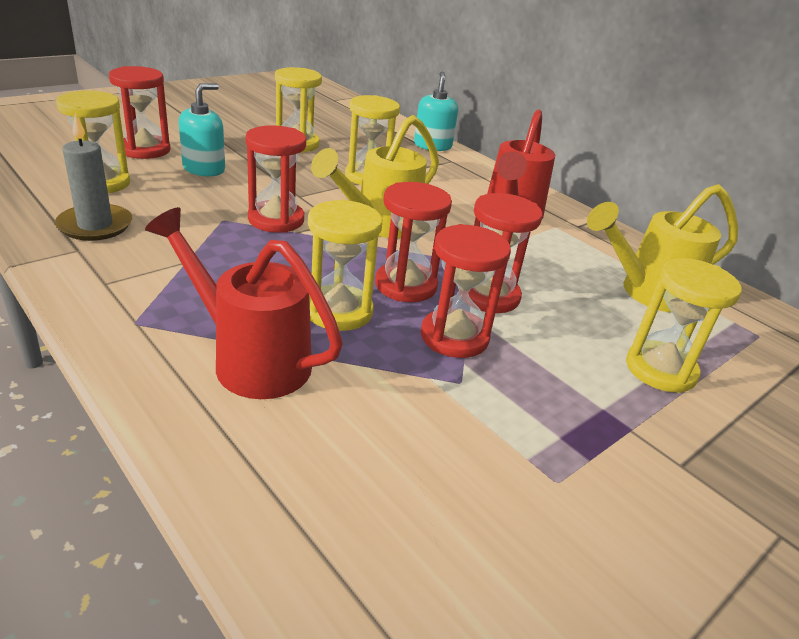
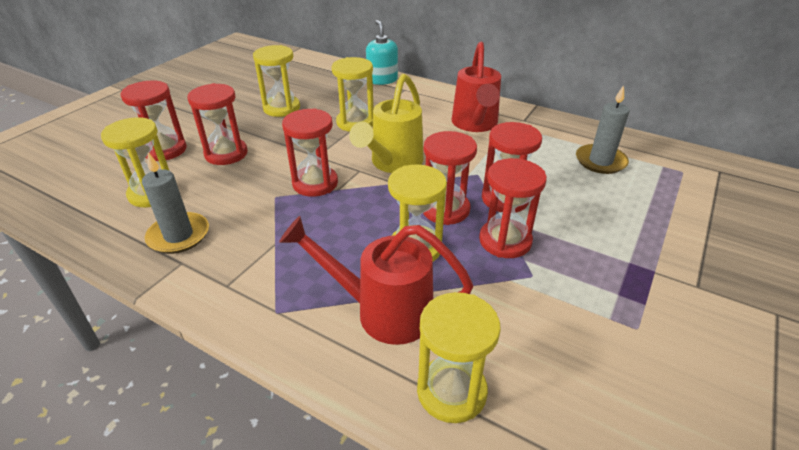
camera: 15 degrees left, 5 degrees up
turquoise soap dispenser [179,83,225,176] -> red hourglass [187,83,248,165]
yellow watering can [587,184,738,313] -> grey candle [576,85,629,174]
yellow hourglass [626,258,742,393] -> yellow hourglass moved to [417,292,501,423]

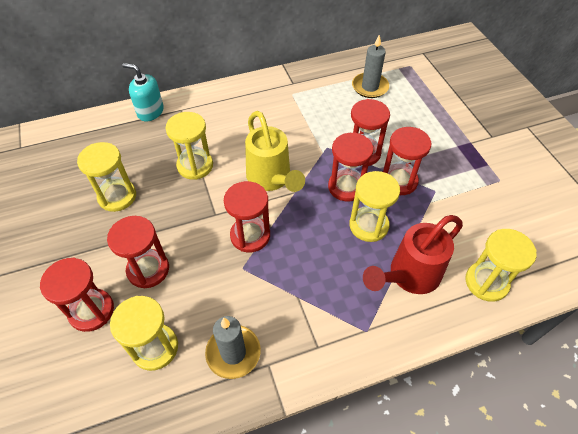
camera: 50 degrees left, 15 degrees up
red watering can [452,42,501,132] -> none

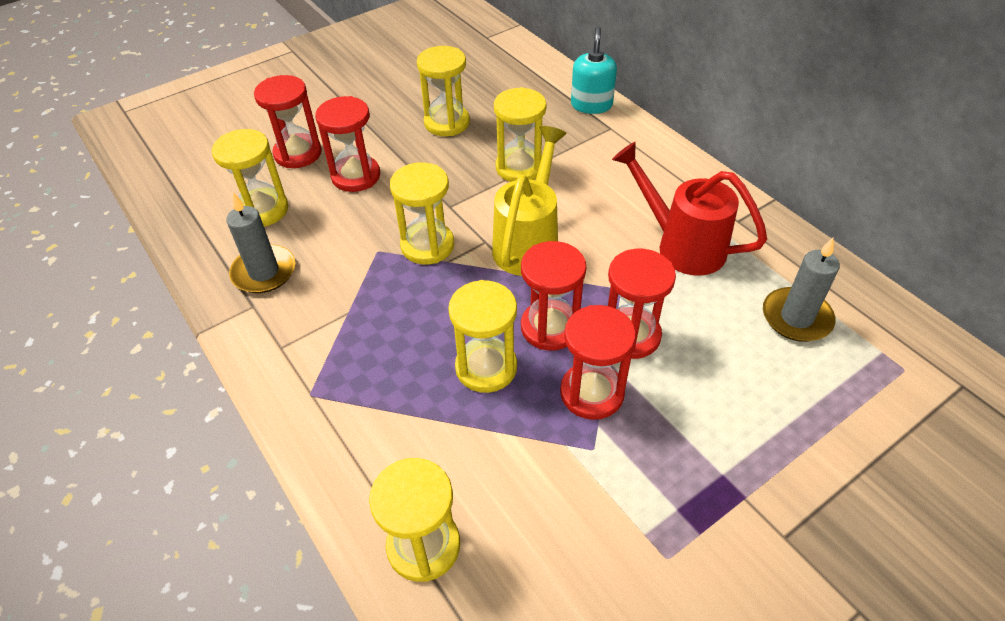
camera: 75 degrees right, 5 degrees down
red hourglass [224,181,270,252] -> yellow hourglass [390,162,454,265]
yellow watering can [245,111,305,192] -> yellow watering can turned 150 degrees clockwise [492,126,567,276]
red watering can [363,215,463,294] -> red watering can moved to [612,142,767,276]

